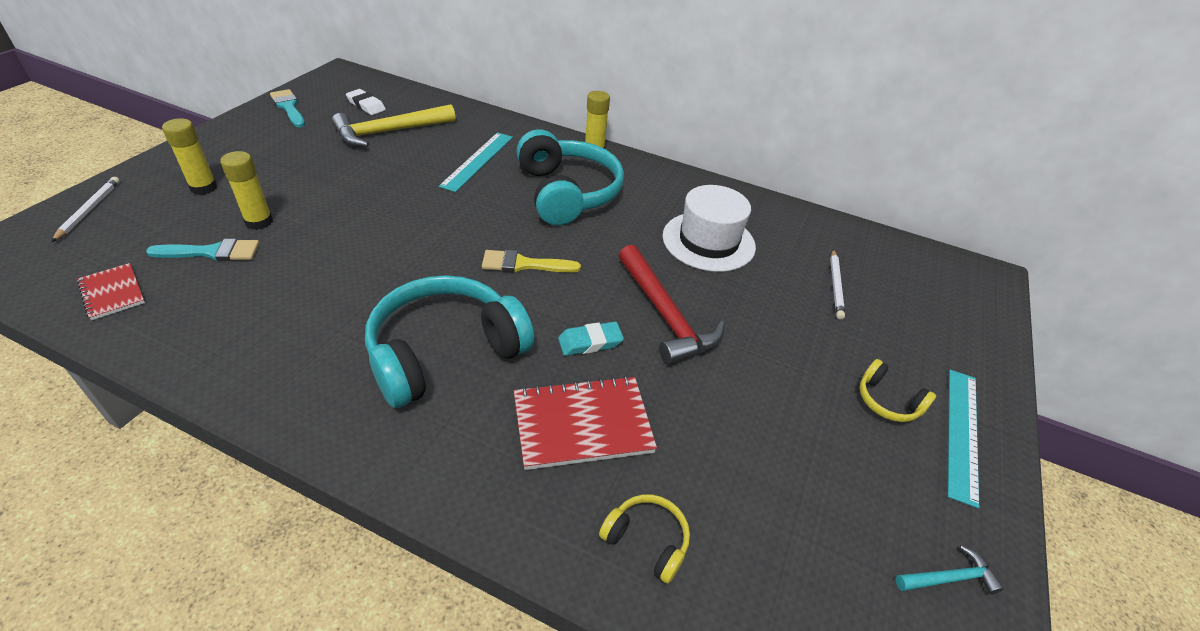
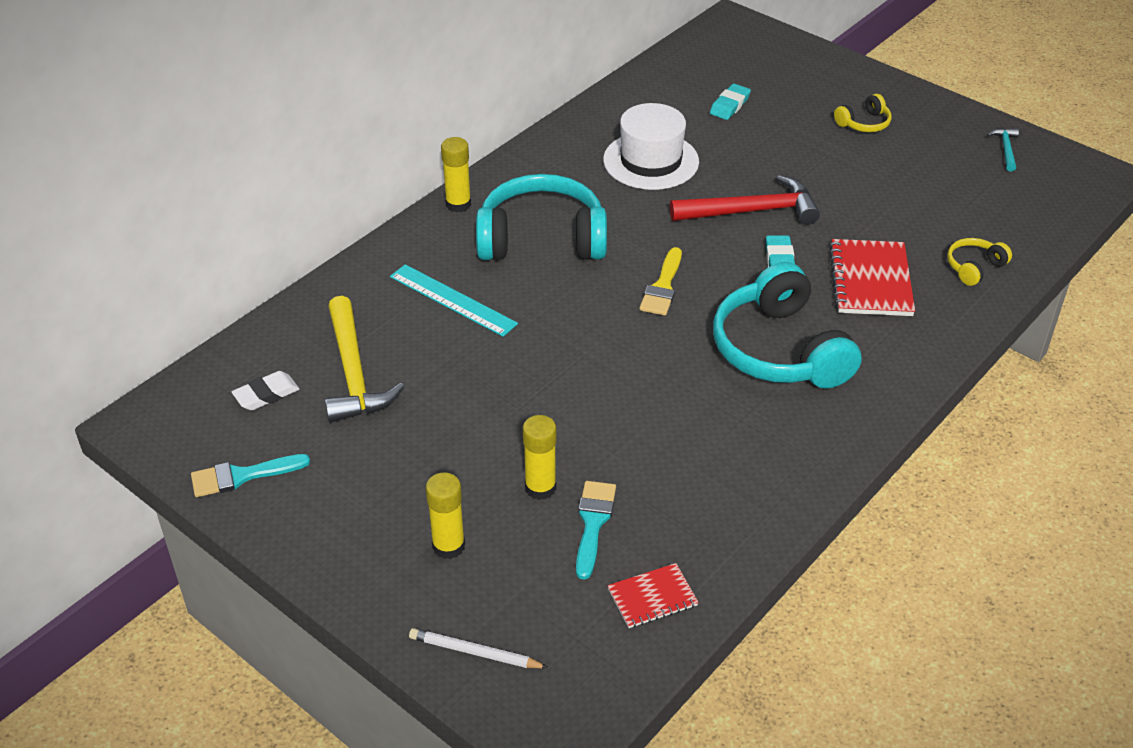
camera: 70 degrees left, 0 degrees up
white pencil [830,249,845,319] -> turquoise eraser [710,84,751,120]
turquoise ruler [948,370,979,508] -> none

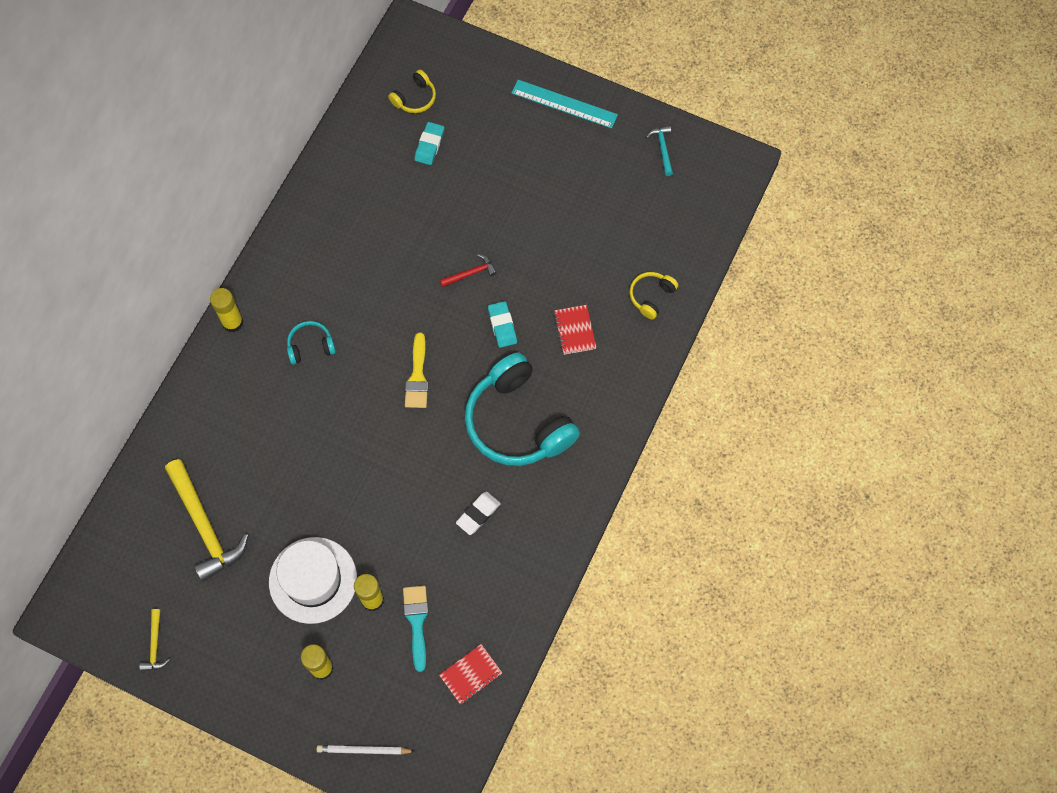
camera: 15 degrees left, 25 degrees up
turquoise brush [191,454,310,497] -> yellow hammer [139,609,170,671]
white eraser [232,371,299,410] -> white eraser moved to [456,492,501,535]
turquoise ruler [390,264,518,337] -> turquoise ruler moved to [512,80,618,129]
turquoise headphones [476,174,607,260] -> turquoise headphones [287,321,336,365], size x0.45
white hat [603,103,699,190] -> white hat moved to [269,537,357,624]
red hammer [670,175,820,225] -> red hammer [440,254,497,287], size x0.48
red notebook [829,239,915,316] -> red notebook [554,305,596,355], size x0.58
yellow headphones [834,94,892,132] -> yellow headphones moved to [388,70,436,113]

